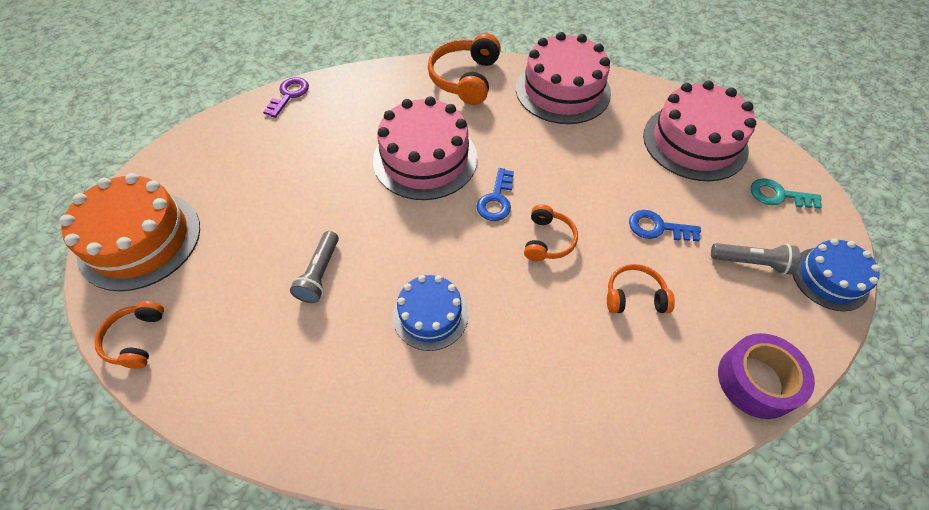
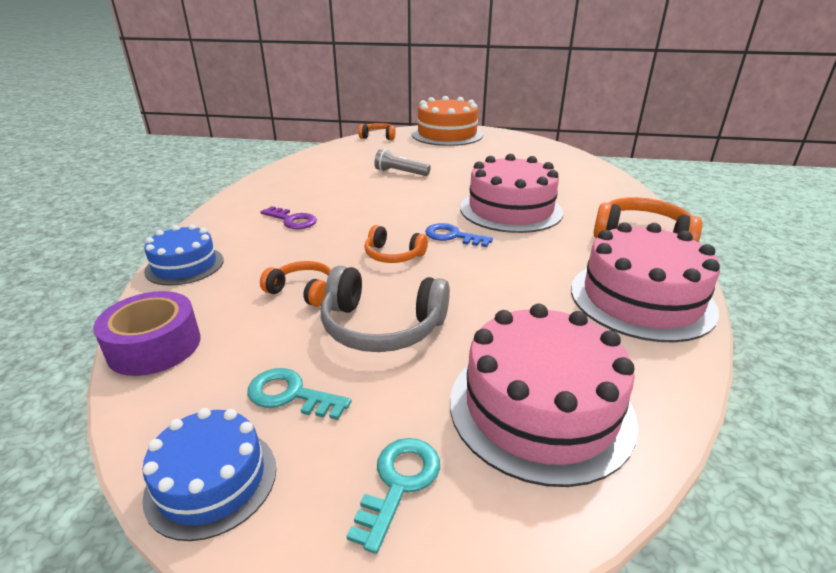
camera: 100 degrees right, 25 degrees down
purple key [263,77,309,118] -> purple key moved to [261,206,317,229]
blue cake [393,275,468,351] -> blue cake moved to [144,224,224,286]
orange headphones [607,264,675,313] -> orange headphones turned 75 degrees counterclockwise [260,261,331,307]
blue key [629,210,701,242] -> grey headphones [321,266,450,352]
grey flashlight [711,243,800,275] -> turquoise key [247,368,351,420]

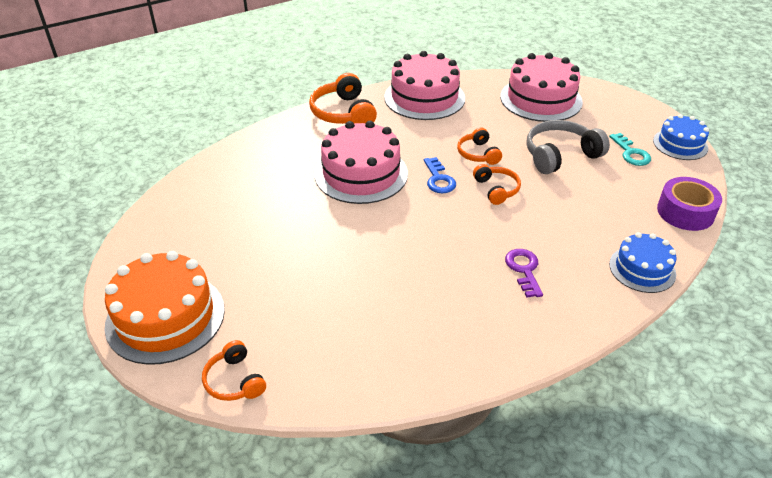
camera: 130 degrees left, 10 degrees up
orange headphones [260,261,331,307] -> orange headphones moved to [457,128,502,165]
grey headphones [321,266,450,352] -> grey headphones turned 90 degrees counterclockwise [526,120,610,174]
turquoise key [347,438,440,554] -> none
grey flashlight [375,149,431,176] -> none

